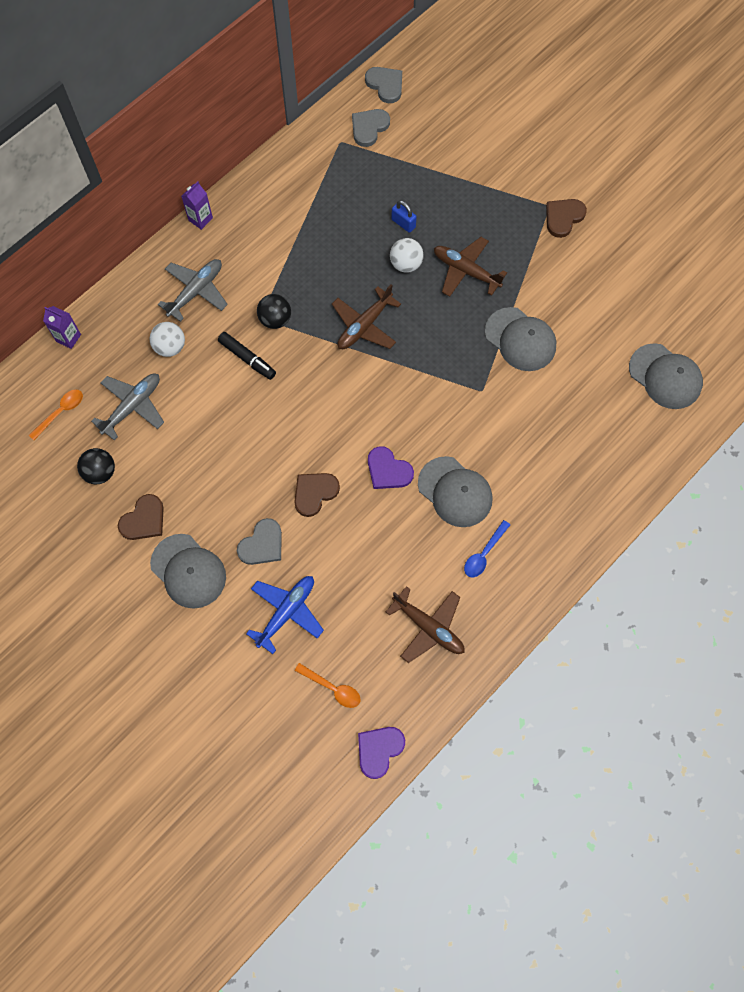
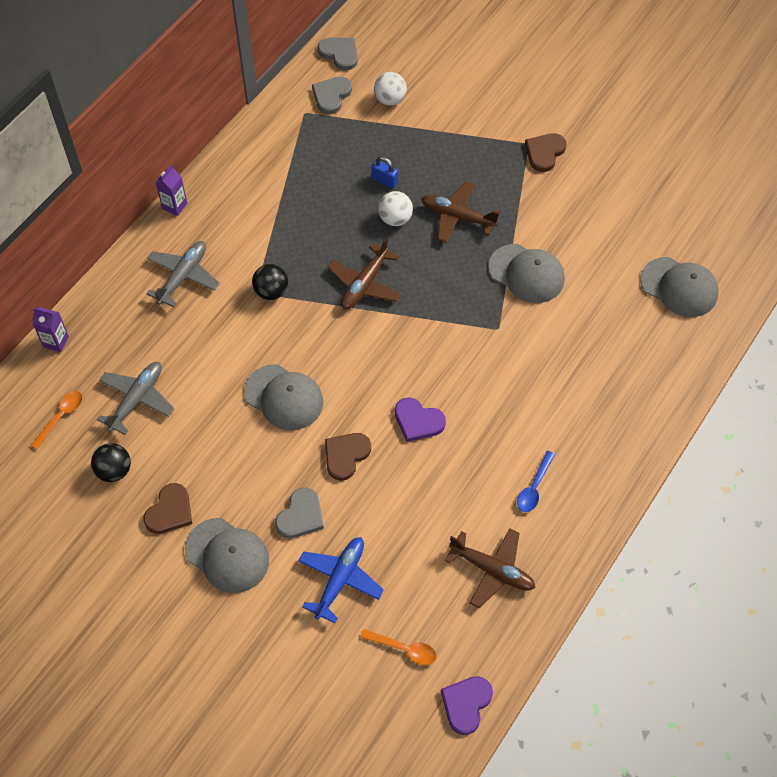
camera: 10 degrees left, 10 degrees down
white ball [149,322,185,357] -> white ball moved to [374,72,407,106]
black marker [218,332,276,380] -> none
grey cap [418,456,493,527] -> grey cap moved to [244,364,323,430]

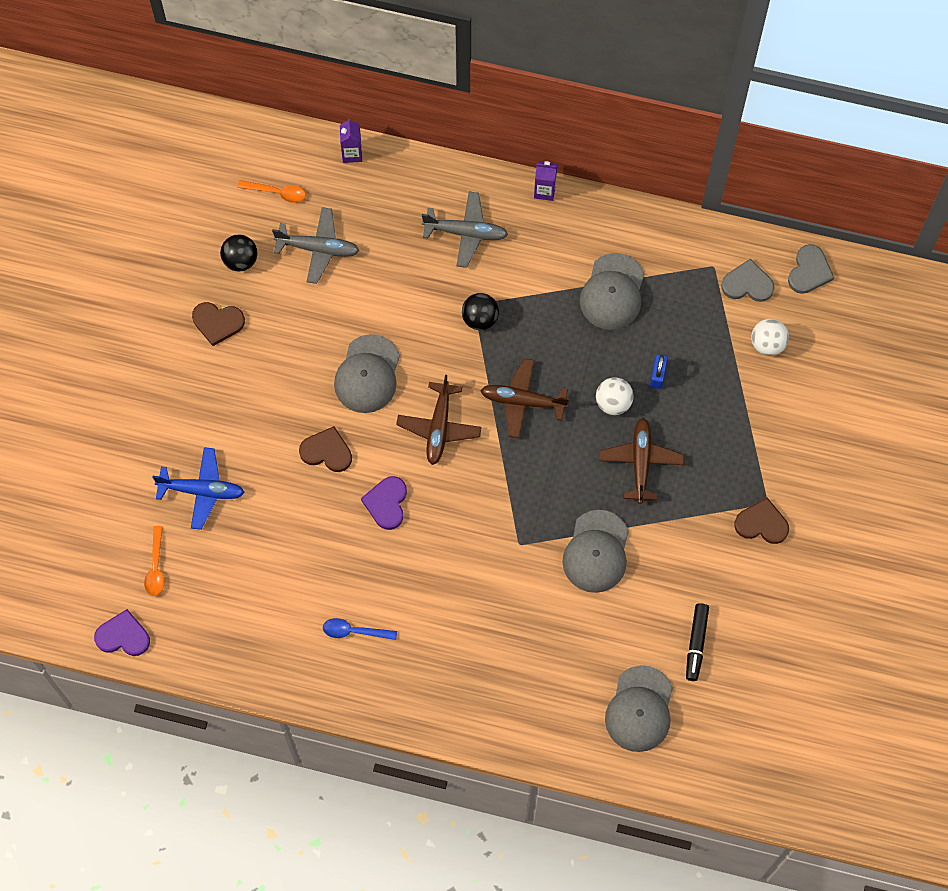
camera: 70 degrees right, 10 degrees up
grey cap [185,518,269,593] -> grey cap moved to [580,253,644,330]
grey heart [275,487,324,538] -> none
brown plane [445,528,535,608] -> brown plane moved to [396,375,482,465]
none -> black marker [686,603,709,681]

